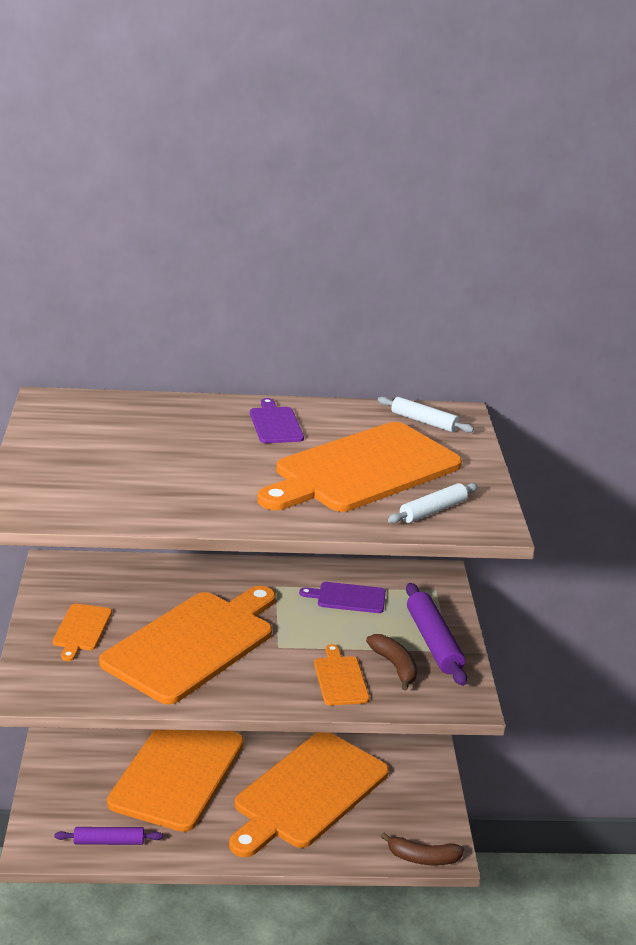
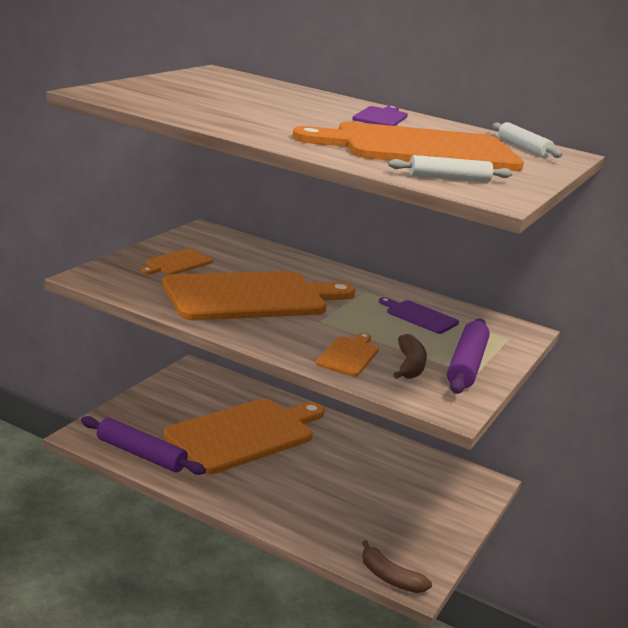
camera: 30 degrees right, 5 degrees down
purple rolling pin [55,827,163,845] -> purple rolling pin [81,416,206,475], size x1.56
orange cutting board [229,732,389,857] -> none

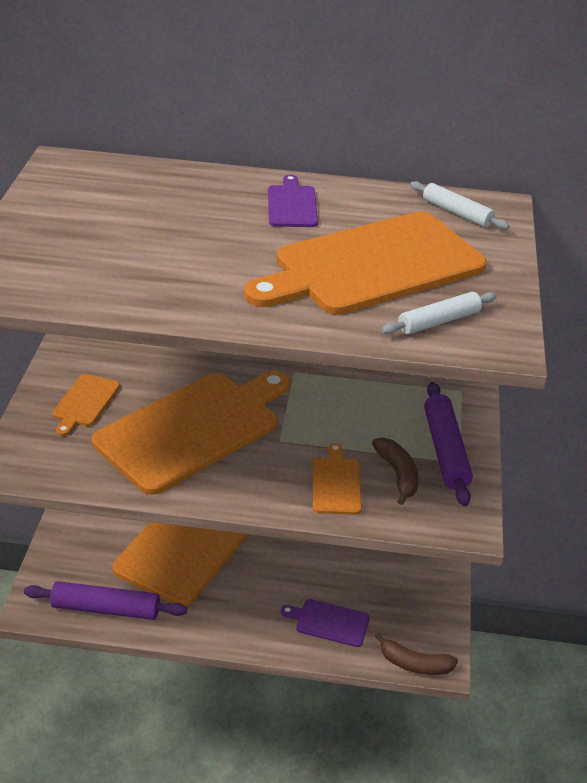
camera: 20 degrees left, 15 degrees up
purple cutting board [379,297,459,334] -> purple cutting board moved to [281,599,370,647]

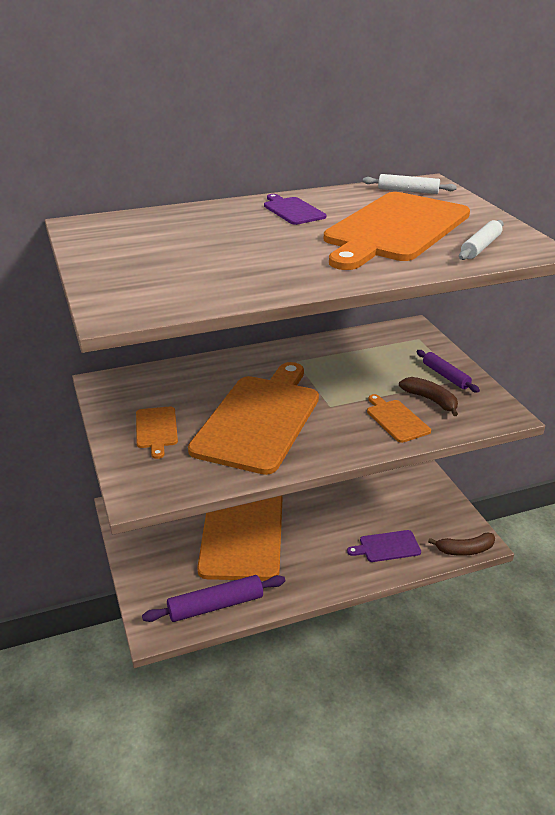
camera: 25 degrees left, 5 degrees down
purple rolling pin [424,382,473,506] -> purple rolling pin [416,350,480,393], size x0.64

